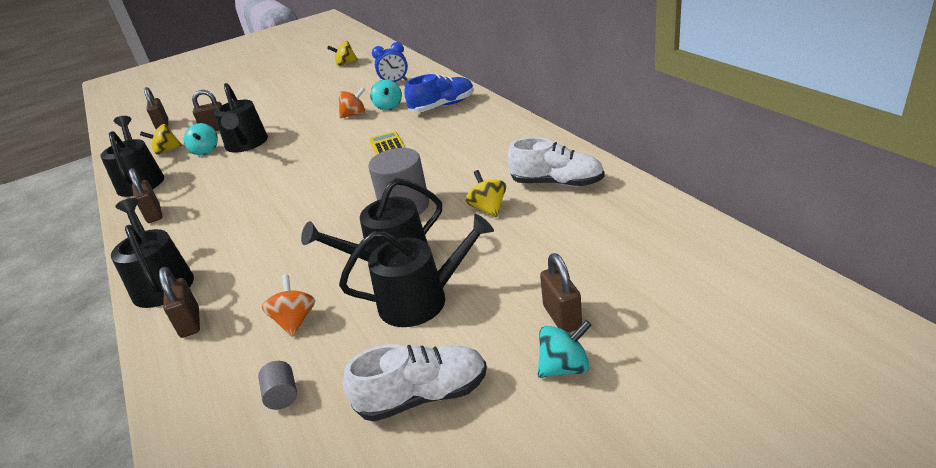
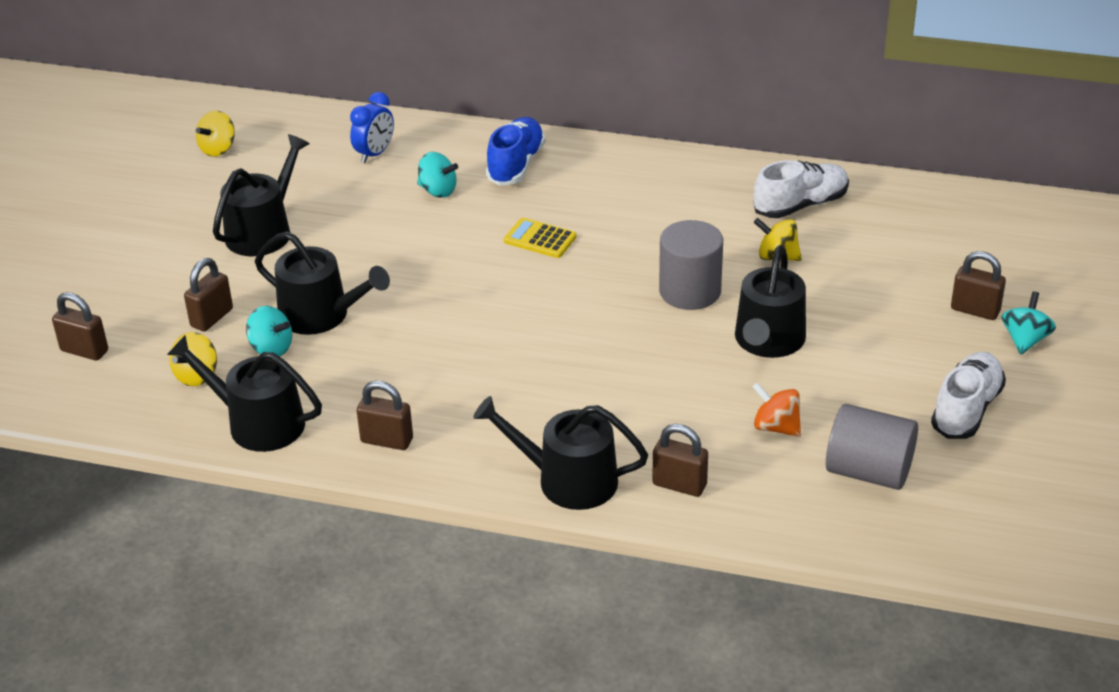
camera: 50 degrees left, 5 degrees up
grey cylinder [258,361,297,410] -> grey cylinder [826,404,918,490], size x2.14
orange spinning top [339,87,365,118] -> none
black watering can [339,214,494,327] -> black watering can moved to [213,134,309,256]

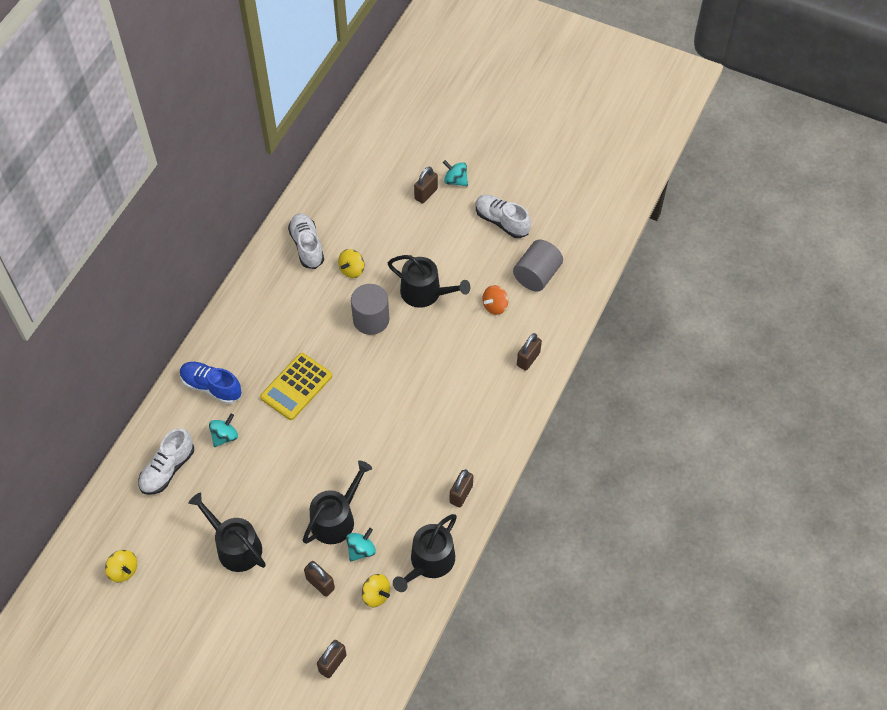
camera: 80 degrees left, 20 degrees up
blue clock [350,92,394,163] -> white shoe [138,428,194,495]
black watering can [473,396,648,510] -> none
yellow calculator [504,218,577,258] -> yellow calculator [260,353,332,420], size x1.63

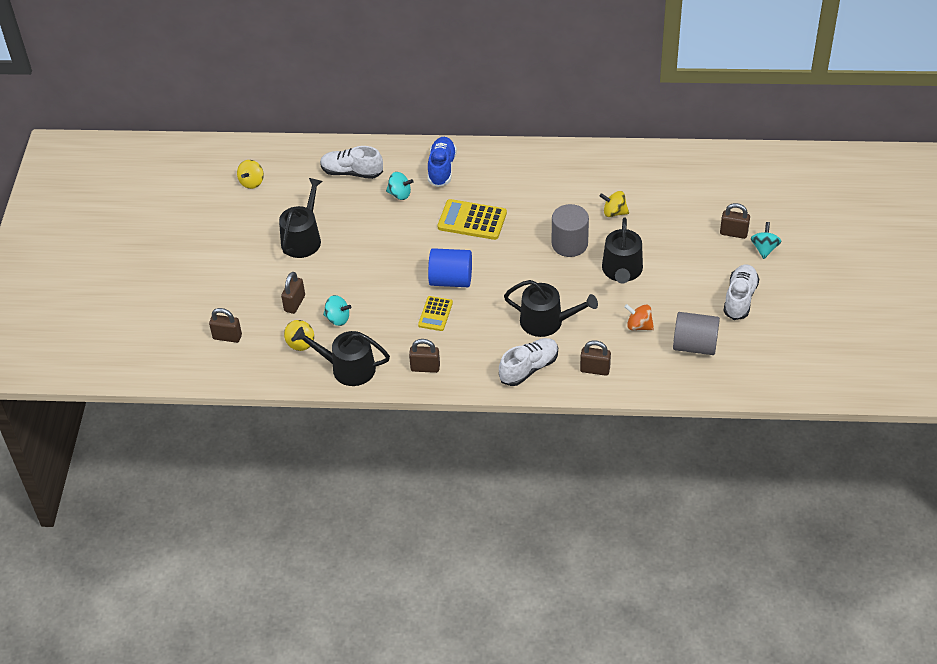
camera: 70 degrees right, 10 degrees down
white shoe [288,213,324,269] -> white shoe moved to [499,338,558,386]
black watering can [303,461,372,544] -> black watering can moved to [504,280,598,337]
none -> yellow calculator [418,296,453,331]
none -> blue cylinder [428,248,472,287]

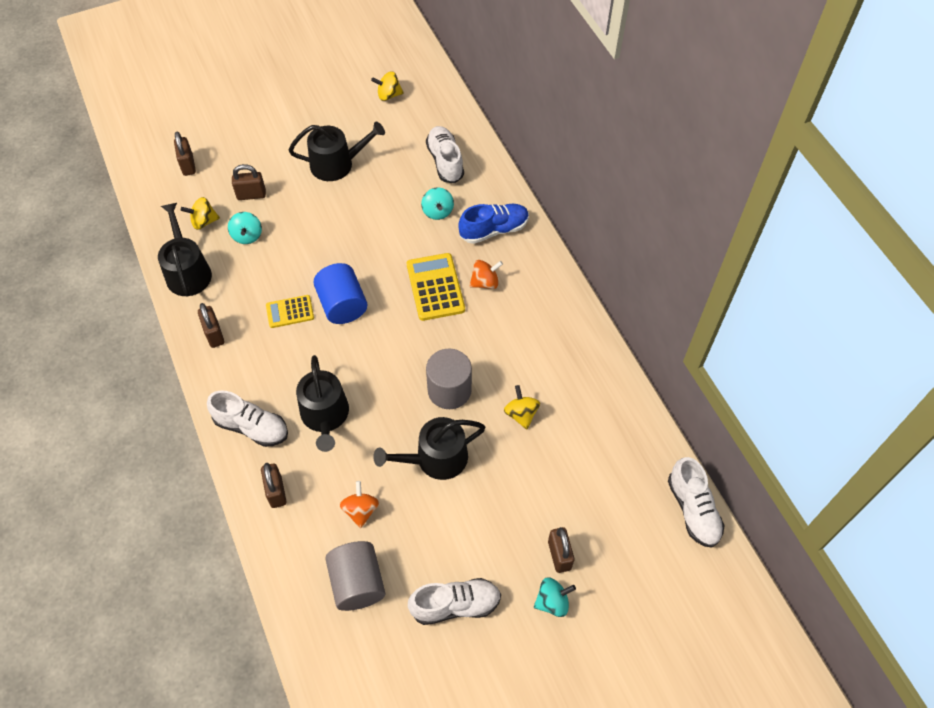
camera: 60 degrees right, 10 degrees up
none -> orange spinning top [470,260,503,289]
none -> white shoe [668,457,725,547]

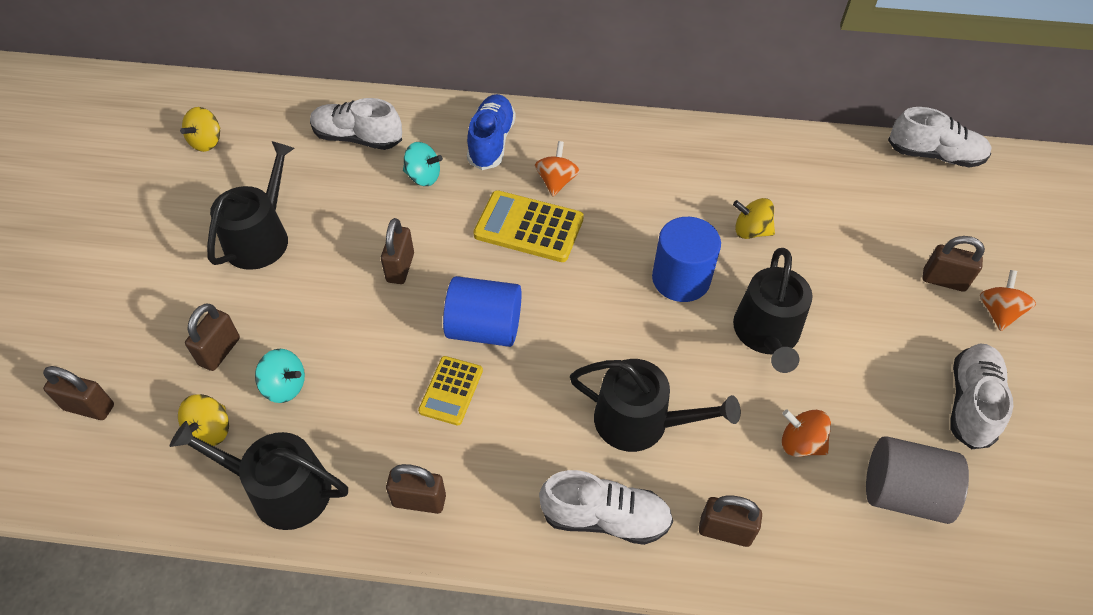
camera: 60 degrees left, 5 degrees down
white shoe [207,390,288,447] -> white shoe turned 45 degrees clockwise [539,470,673,545]
grey cylinder [426,348,472,409] -> blue cylinder [652,217,721,302]
turquoise spinning top [534,578,576,617] -> orange spinning top [980,270,1036,331]
none -> brown padlock [381,218,414,284]

